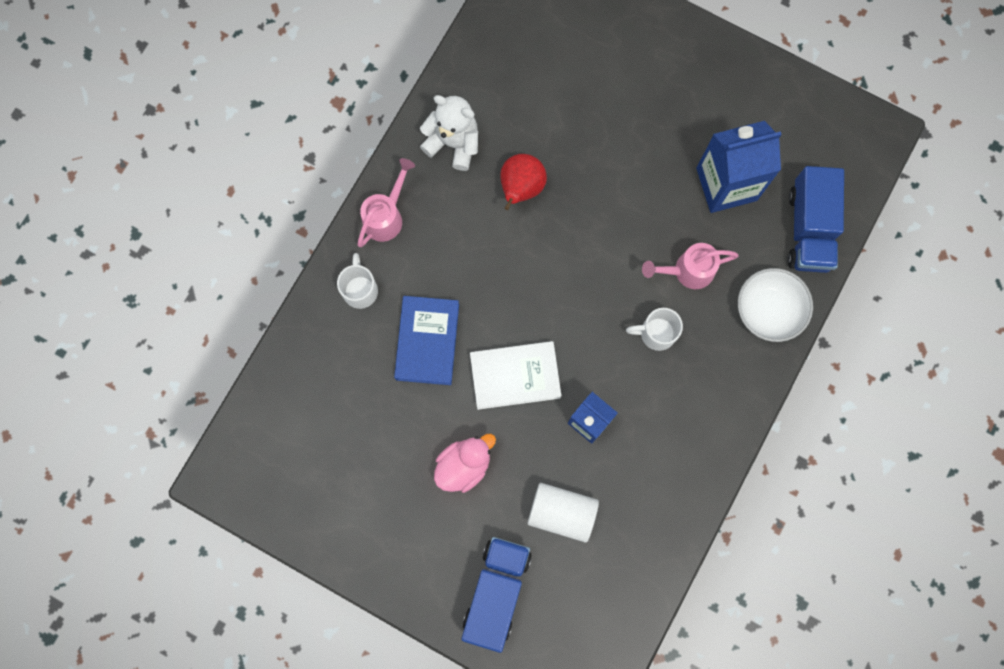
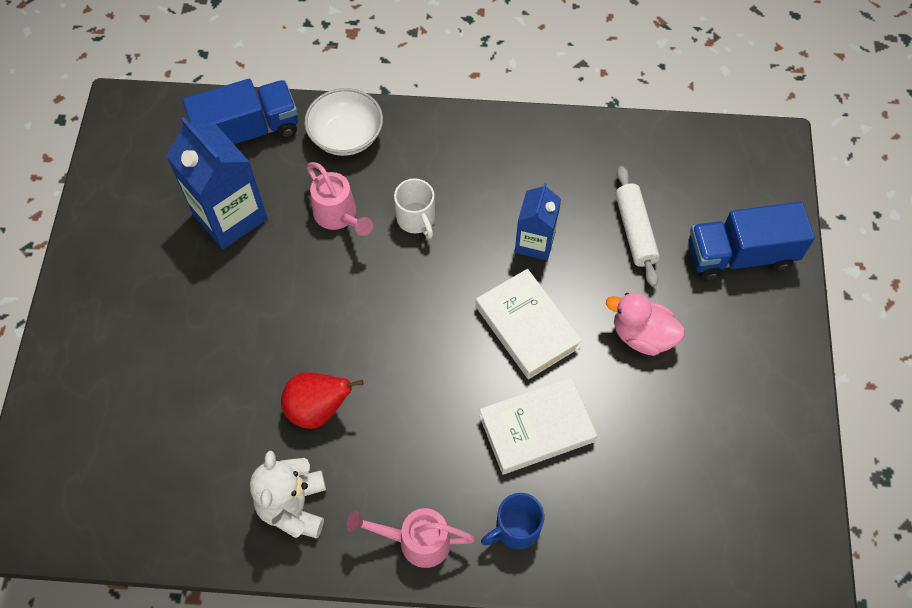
camera: 115 degrees left, 15 degrees down
white mug [337,253,378,309] -> blue mug [481,493,544,549]
blue book [394,296,459,385] -> white book [479,377,597,474]
white cylinder [527,483,599,542] -> white rolling pin [615,166,660,287]

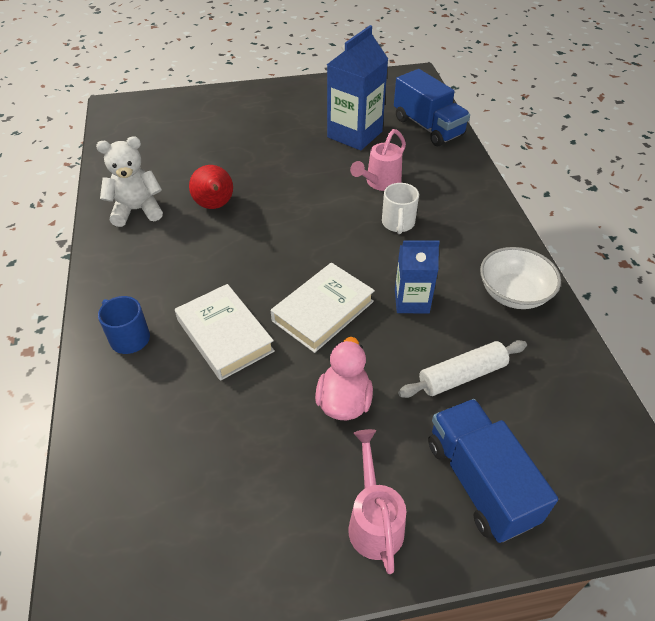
camera: 75 degrees right, 15 degrees down
white bowl [304,88,383,156] -> white bowl moved to [480,247,561,309]
pink watering can [347,508,475,568] -> pink watering can moved to [348,429,406,574]
white mug [394,178,435,239] -> white mug turned 45 degrees counterclockwise [382,183,419,234]

